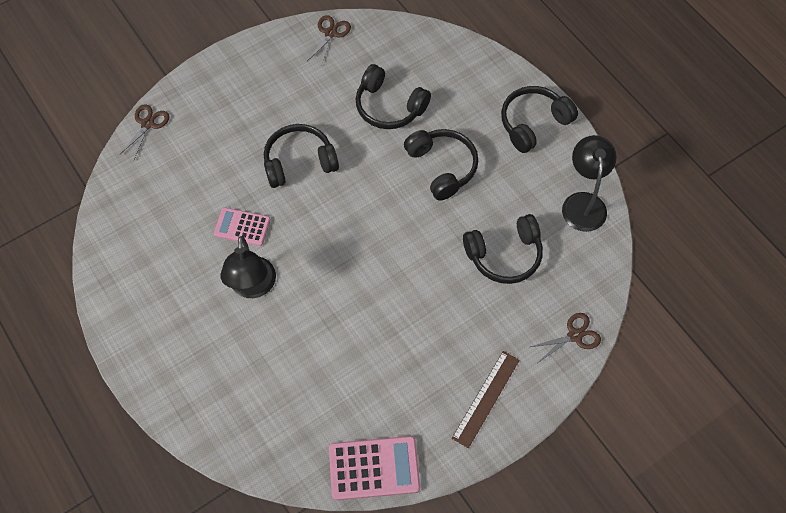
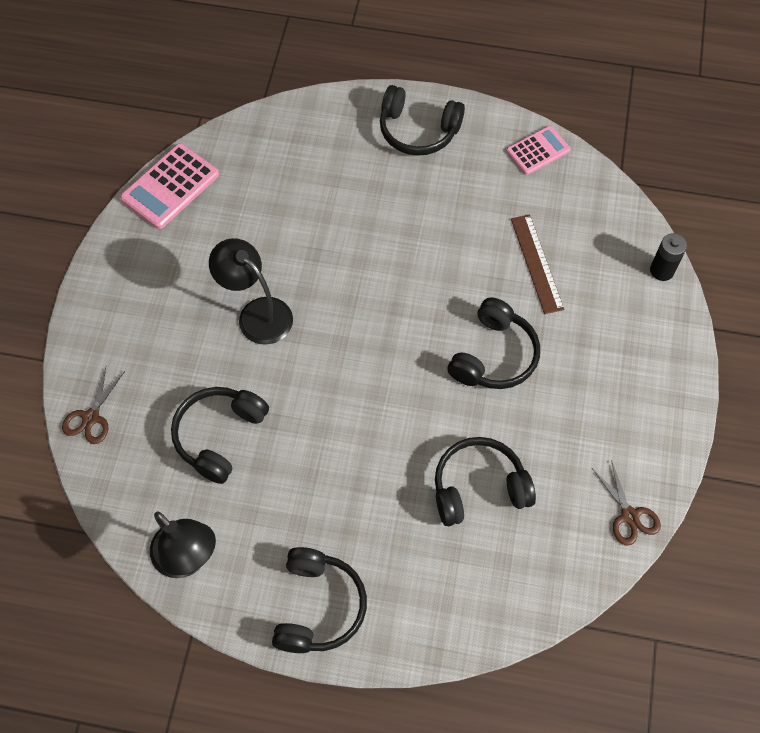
camera: 135 degrees right, 0 degrees up
brown scissors [119,104,170,160] -> black battery [650,233,687,281]
pink calculator [214,207,271,246] -> pink calculator moved to [506,126,570,175]
black lamp [220,236,276,298] -> black lamp moved to [209,238,293,345]
black headphones [404,129,478,201] -> black headphones moved to [380,85,465,156]
brown ruler [452,351,520,448] -> brown ruler moved to [511,214,564,314]

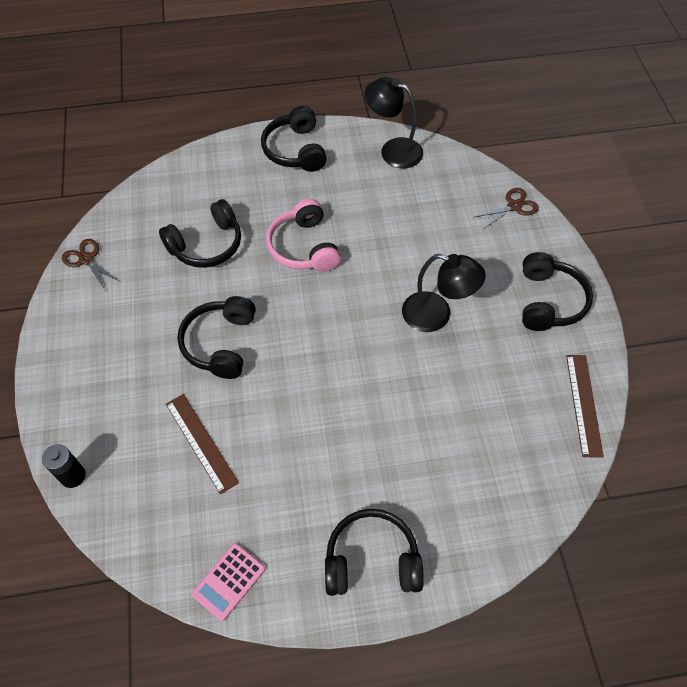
camera: 160 degrees right, 5 degrees down
brown scissors [62,367,125,444] -> brown scissors turned 60 degrees clockwise [475,188,539,228]
pink calculator [120,143,219,229] -> brown ruler [566,355,604,458]
black headphones [171,387,269,484] -> black headphones moved to [522,252,593,331]
none -> pink headphones [266,199,341,272]

